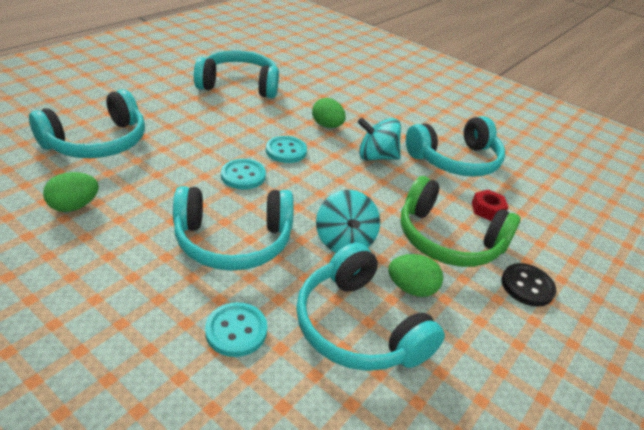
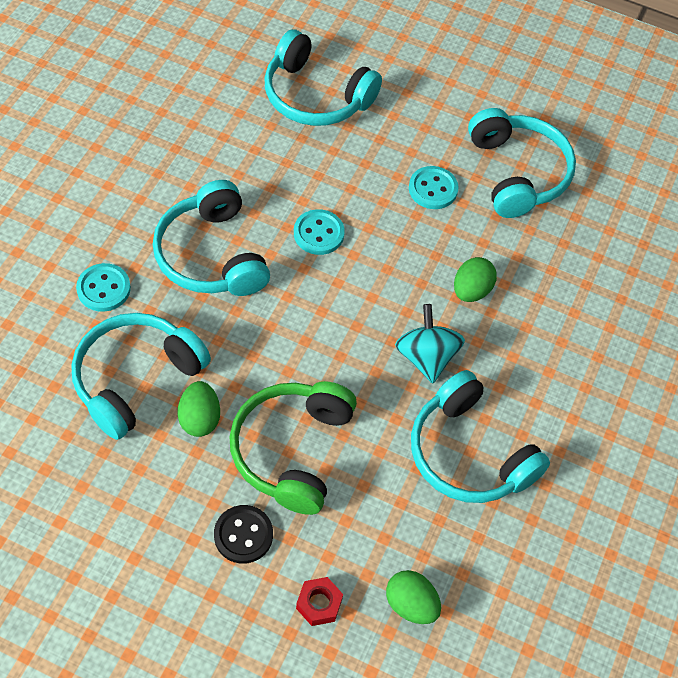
camera: 75 degrees right, 20 degrees up
green egg [43,172,99,212] -> green egg moved to [386,570,441,624]
turquoise button [266,136,307,163] -> turquoise button moved to [409,166,458,209]
turquoise spinning top [316,190,380,253] -> none
red nut [472,190,508,221] -> red nut moved to [296,577,343,626]

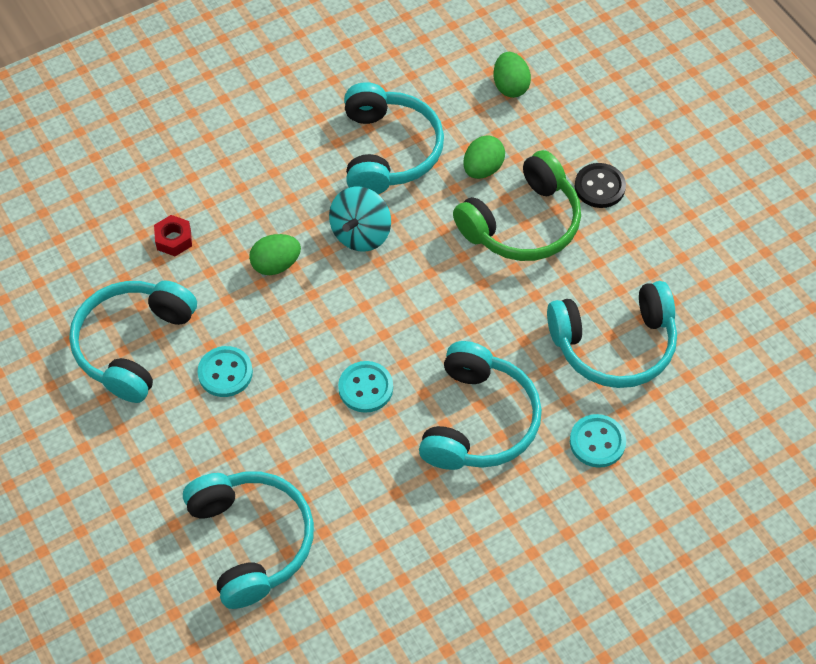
camera: 140 degrees left, 0 degrees up
green egg [178,381,220,437] -> green egg moved to [464,135,505,179]
red nut [296,577,343,626] -> red nut moved to [154,215,192,256]

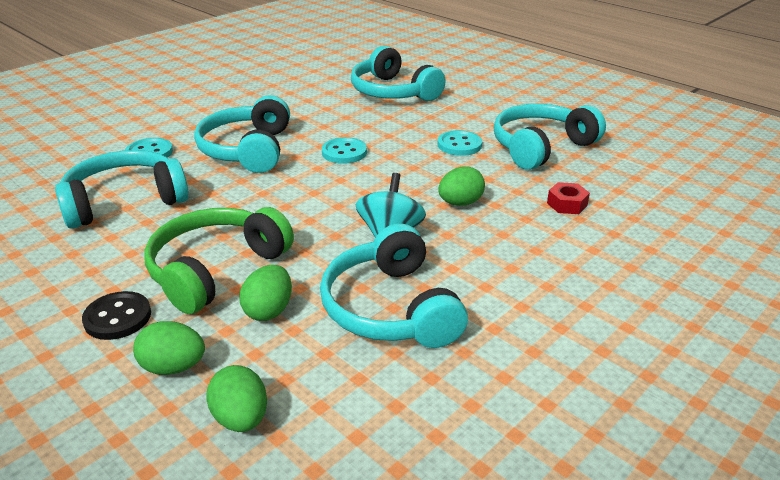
camera: 165 degrees right, 25 degrees down
turquoise headphones [69,280,197,403] -> turquoise headphones turned 135 degrees counterclockwise [494,104,606,170]
none -> green egg [133,321,205,375]

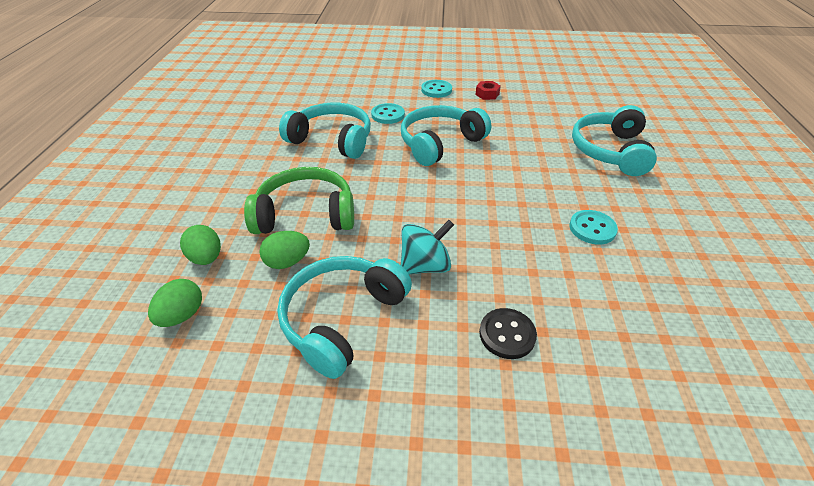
camera: 50 degrees right, 10 degrees up
black button [82,291,151,340] -> black button moved to [479,308,537,359]
turquoise button [322,137,367,164] -> turquoise button moved to [421,80,452,98]
green egg [438,166,485,206] -> none
turquoise headphones [494,104,606,170] -> none
red nut [547,182,590,214] -> red nut moved to [475,81,501,100]

